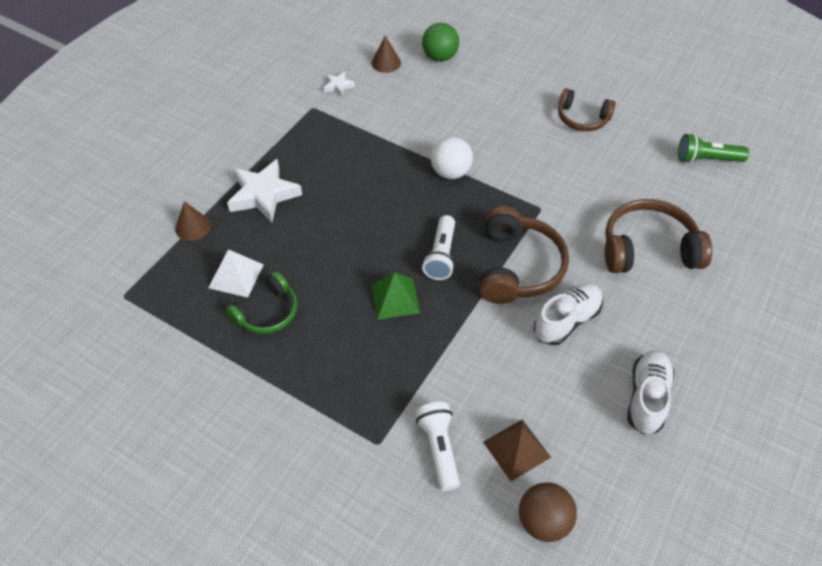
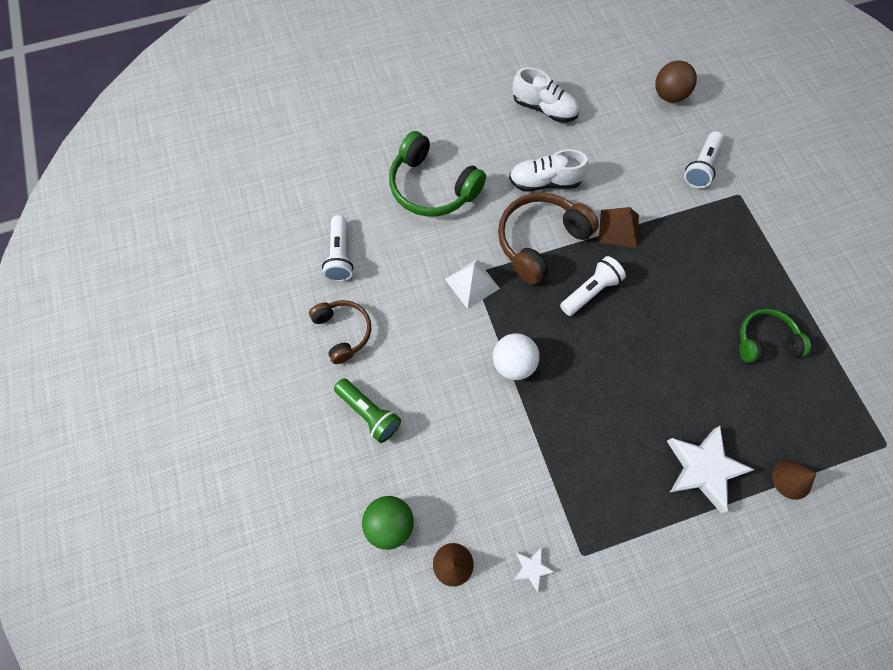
camera: 140 degrees left, 15 degrees up
white pyramid [208,249,264,298] -> white pyramid moved to [445,260,500,309]
green pyramid [371,272,420,320] -> none
brown pyramid [483,419,551,481] -> brown pyramid moved to [598,207,639,248]
brown headphones [605,199,713,273] -> green headphones [389,131,486,217]
white shoe [627,350,675,435] -> white shoe turned 120 degrees counterclockwise [513,67,579,122]
green flashlight [678,134,749,163] -> green flashlight moved to [334,378,401,443]
none -> white flashlight [322,215,353,282]

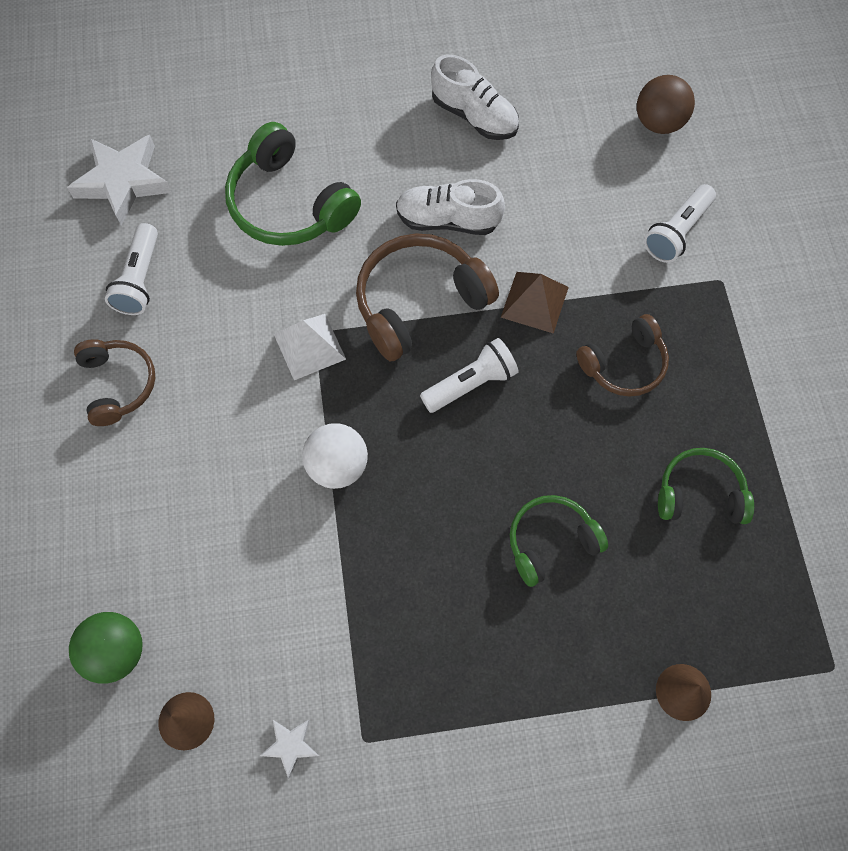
camera: 10 degrees right, 0 degrees up
green flashlight [334,378,401,443] -> none
white star [667,426,755,513] -> white star moved to [67,135,172,226]
none -> green headphones [510,495,608,587]
none -> brown headphones [576,314,669,397]

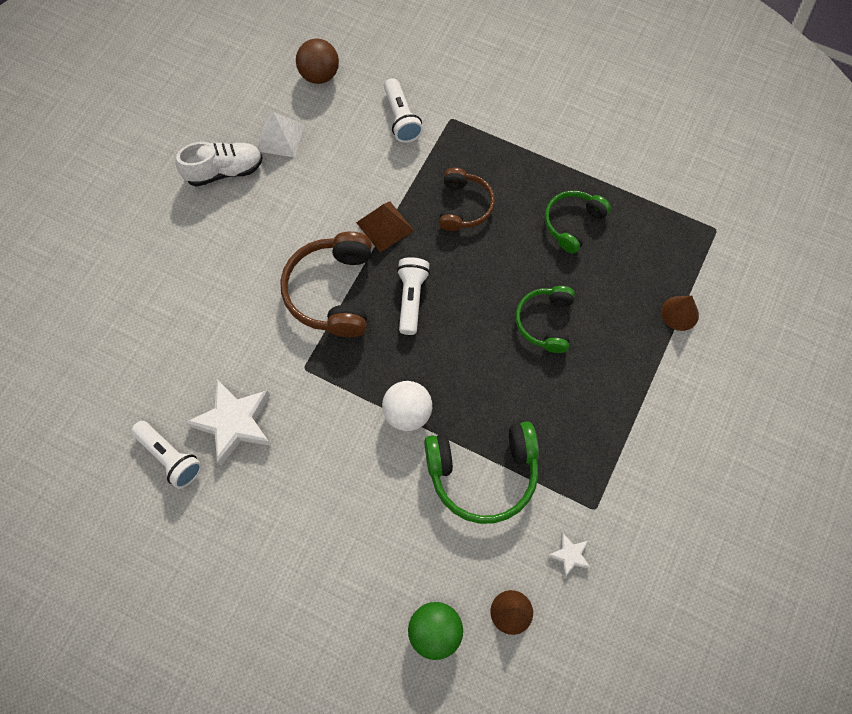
camera: 55 degrees left, 0 degrees up
white star [67,135,172,226] -> white star moved to [186,379,271,466]
brown headphones [74,339,155,426] -> none
green headphones [225,122,361,246] -> green headphones moved to [424,422,539,524]
white pyramid [274,314,346,380] -> white pyramid moved to [257,112,304,158]
white shoe [396,179,505,235] -> none

